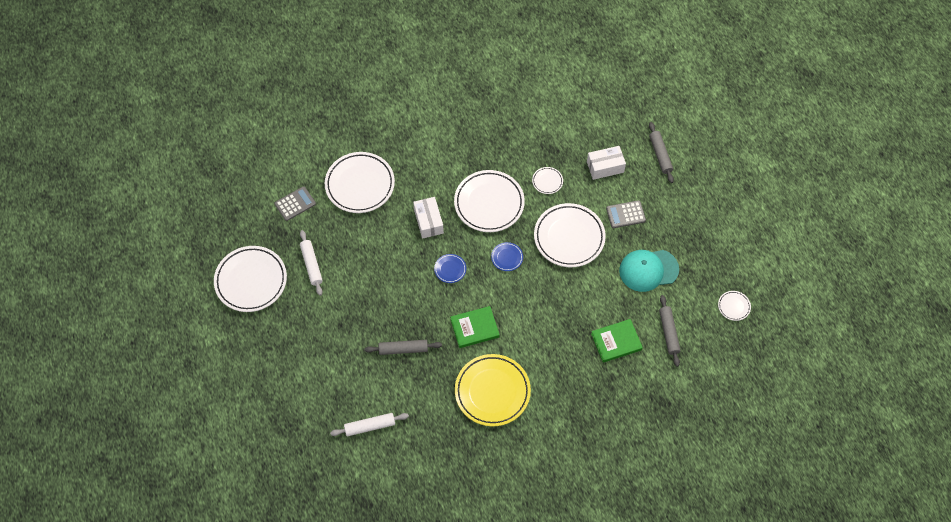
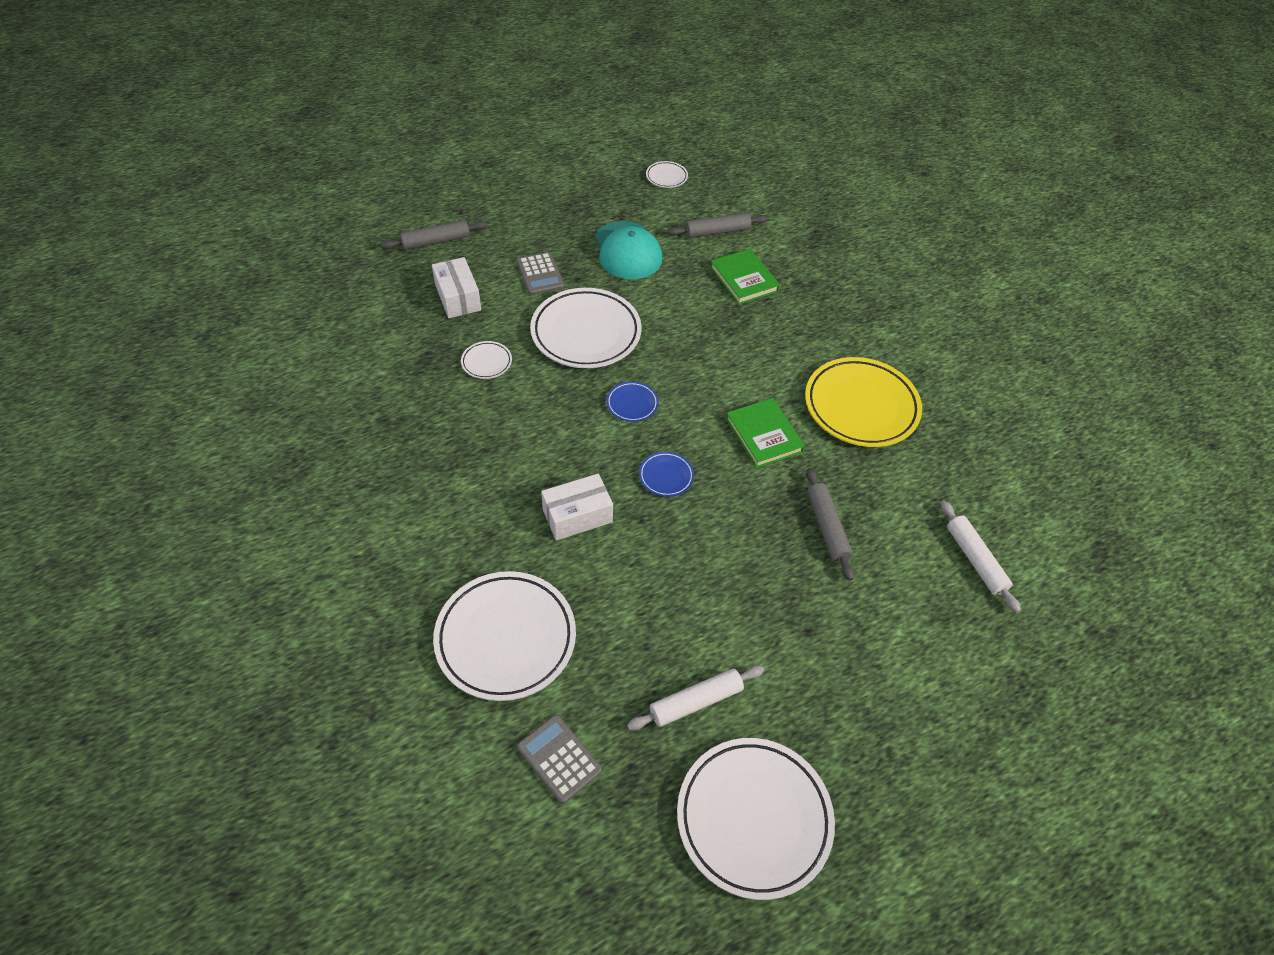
camera: 100 degrees left, 10 degrees down
white plate [454,170,525,232] -> none

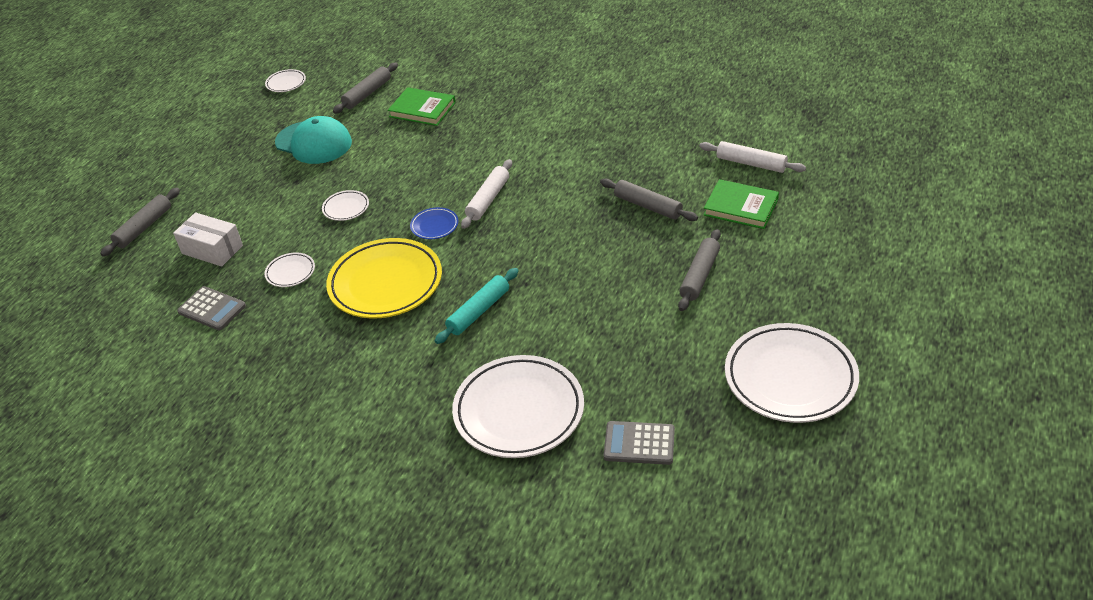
camera: 35 degrees left, 10 degrees down
grey calculator [517,252,564,295] -> grey calculator moved to [177,286,246,330]
white plate [530,288,642,368] -> white plate [322,190,369,221], size x0.45
white box [541,474,613,541] -> turquoise rolling pin [435,268,518,344]
white rolling pin [627,666,764,730] -> white rolling pin moved to [461,159,512,229]
blue plate [639,452,694,497] -> none
green book [726,398,805,468] -> green book moved to [704,179,779,229]
yellow plate [805,357,922,447] -> yellow plate moved to [326,238,442,319]
none -> grey rolling pin [678,229,721,311]

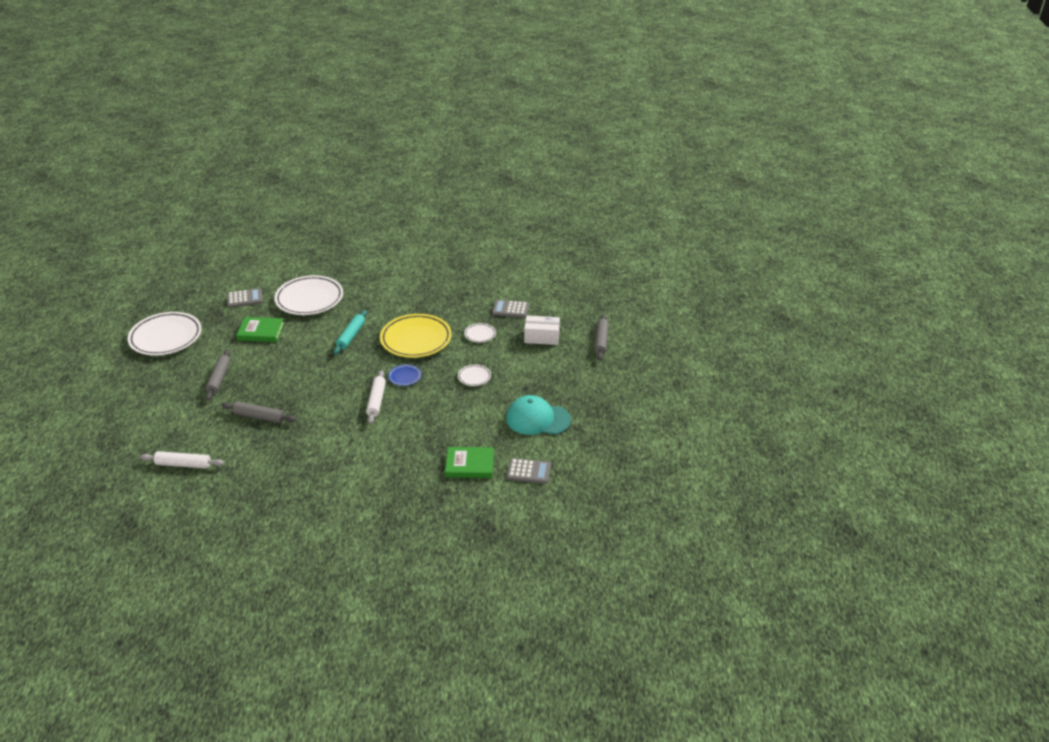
camera: 155 degrees right, 5 degrees down
white plate [265,69,306,92] -> none
grey rolling pin [333,63,398,114] -> grey calculator [507,458,551,484]
green book [704,179,779,229] -> green book moved to [236,317,284,342]

